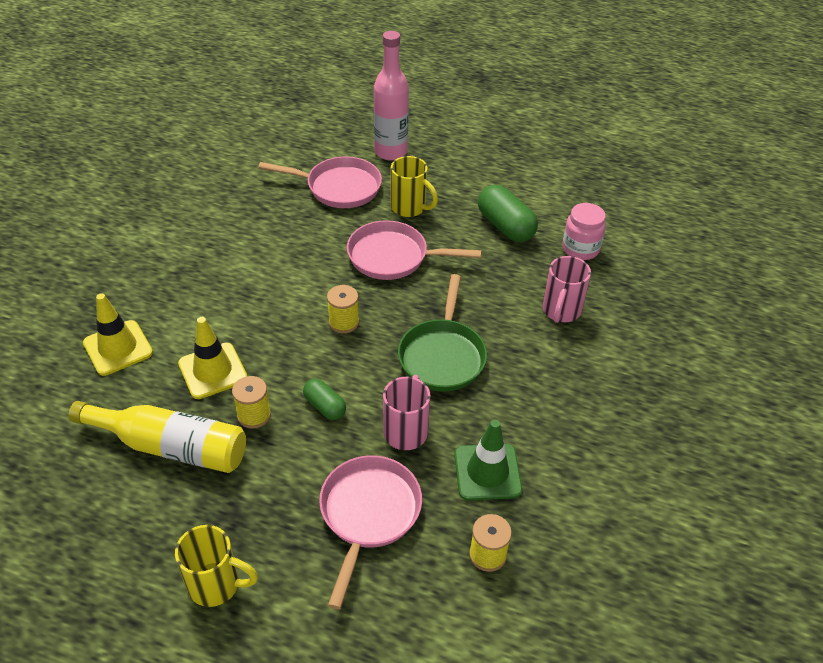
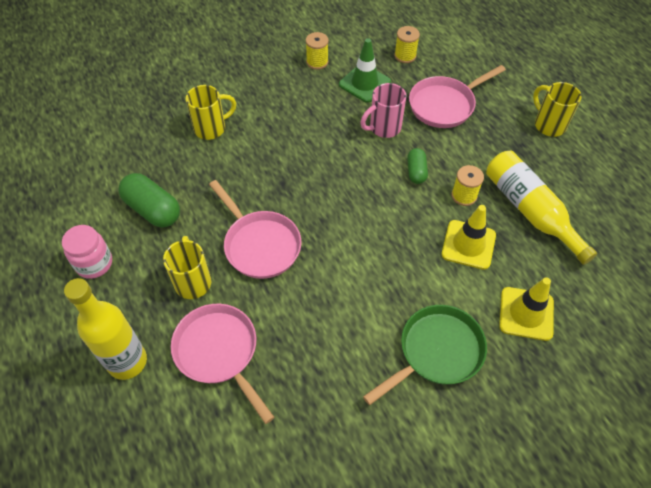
camera: 135 degrees left, 10 degrees up
yellow spool [327,285,359,334] -> yellow spool moved to [306,32,329,70]
pink bottle [374,31,409,161] -> yellow bottle [64,278,147,380]
green pan [398,274,487,392] -> green pan moved to [363,305,487,405]
green capsule [478,185,538,242] -> green capsule turned 60 degrees counterclockwise [118,173,180,227]
pink mug [543,256,591,323] -> yellow mug [186,85,236,140]
pink jar [562,203,606,260] -> pink jar moved to [62,225,112,279]

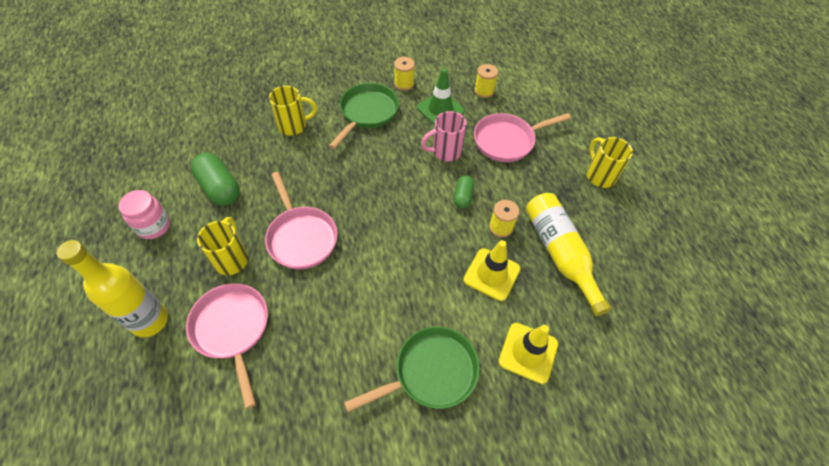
camera: 10 degrees right, 0 degrees up
none -> green pan [329,83,399,149]

